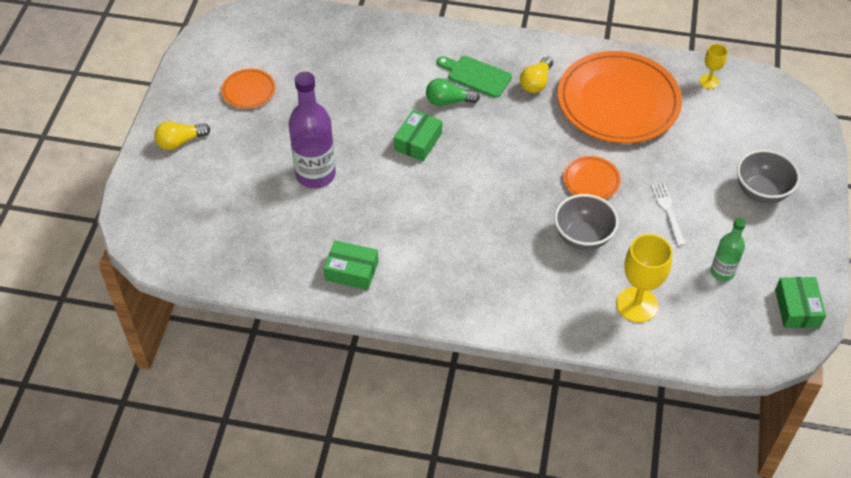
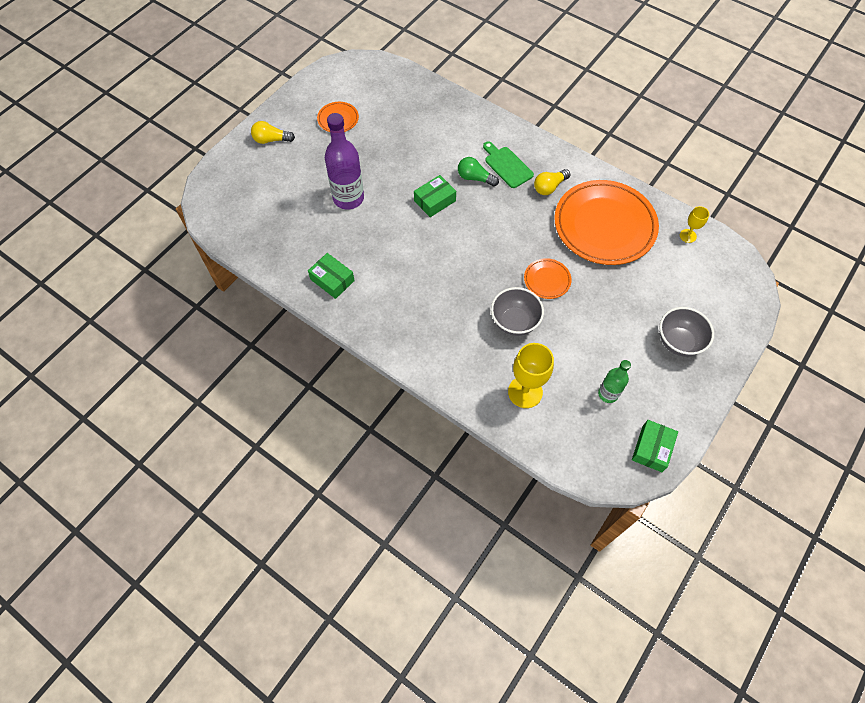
camera: 25 degrees right, 10 degrees up
white fork [651,183,685,246] -> none

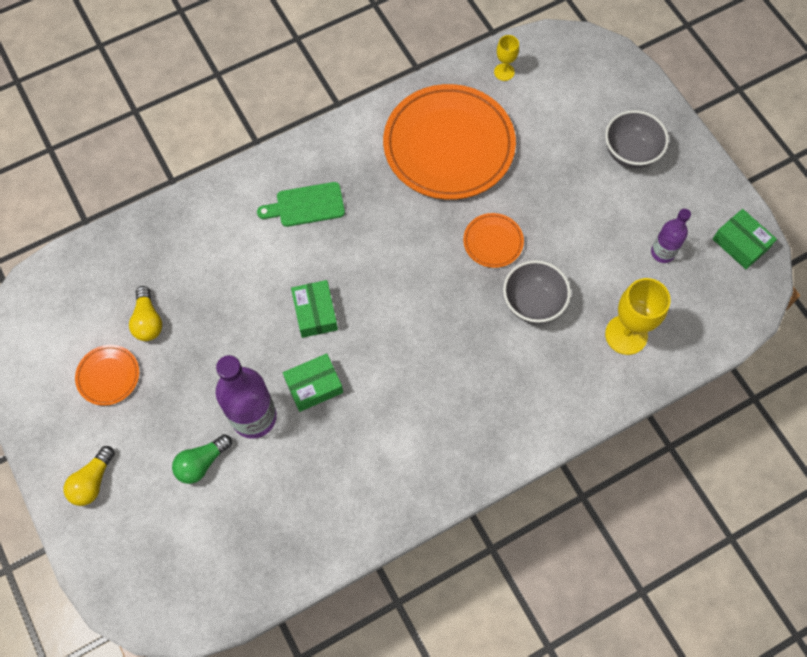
camera: 65 degrees left, 5 degrees up
green box [308,253,355,299] -> green box moved to [283,353,343,412]
green light bulb [458,157,499,187] -> green light bulb moved to [172,434,232,484]
yellow light bulb [534,169,570,195] -> yellow light bulb moved to [129,286,162,341]
green bottle [598,360,631,403] -> purple bottle [651,209,691,263]

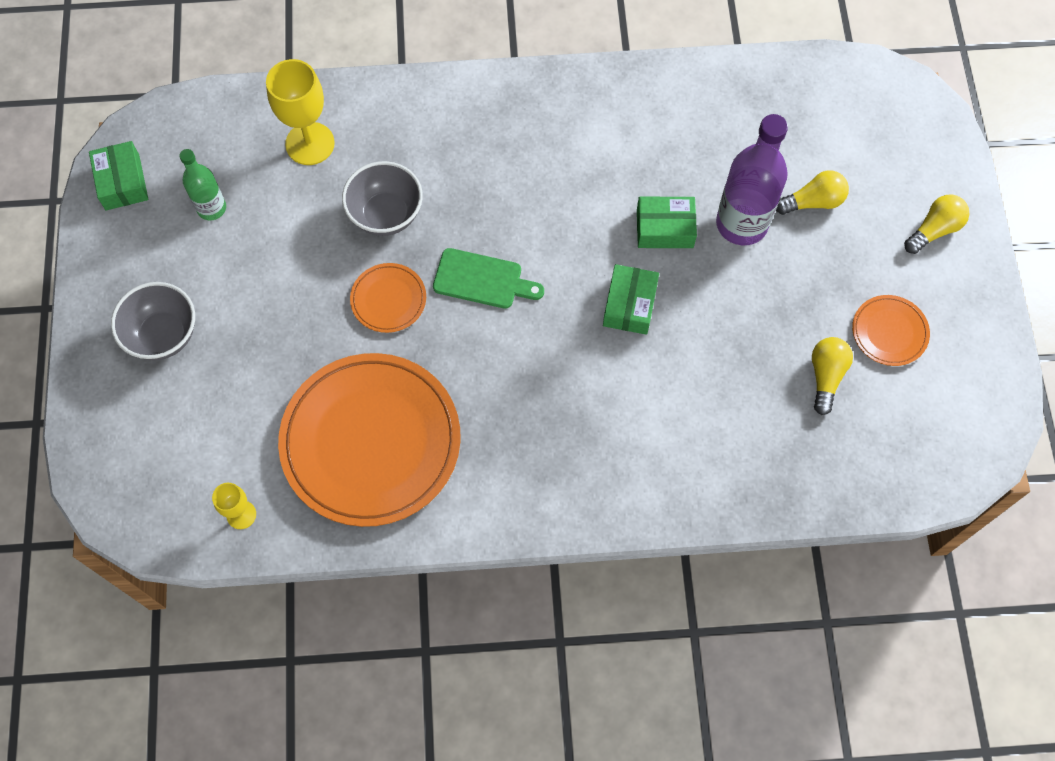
camera: 155 degrees left, 0 degrees up
green light bulb [172,434,232,484] -> yellow light bulb [776,170,849,215]
green cutting board [257,182,345,227] -> green cutting board moved to [433,248,544,309]
purple bottle [651,209,691,263] -> green bottle [179,149,226,221]

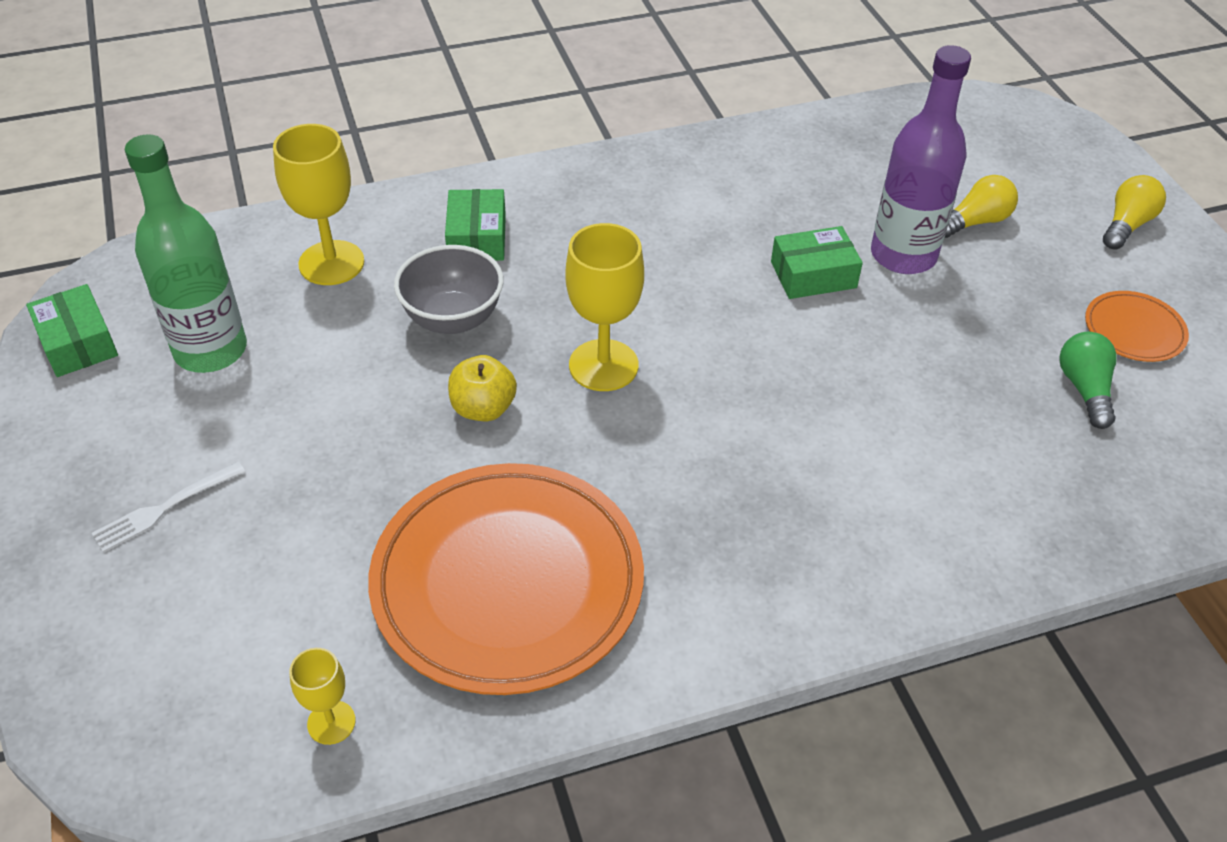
camera: 15 degrees left, 20 degrees down
grey bowl [111,282,195,360] -> white fork [92,462,245,553]
green bottle [179,149,226,221] -> green bottle [125,134,247,373], size x1.76
orange plate [350,263,426,333] -> yellow apple [448,355,517,421]
green cutting board [433,248,544,309] -> yellow goblet [566,223,644,391]
green box [603,264,659,335] -> green box moved to [445,189,506,261]
yellow light bulb [812,337,853,415] -> green light bulb [1059,332,1117,429]

